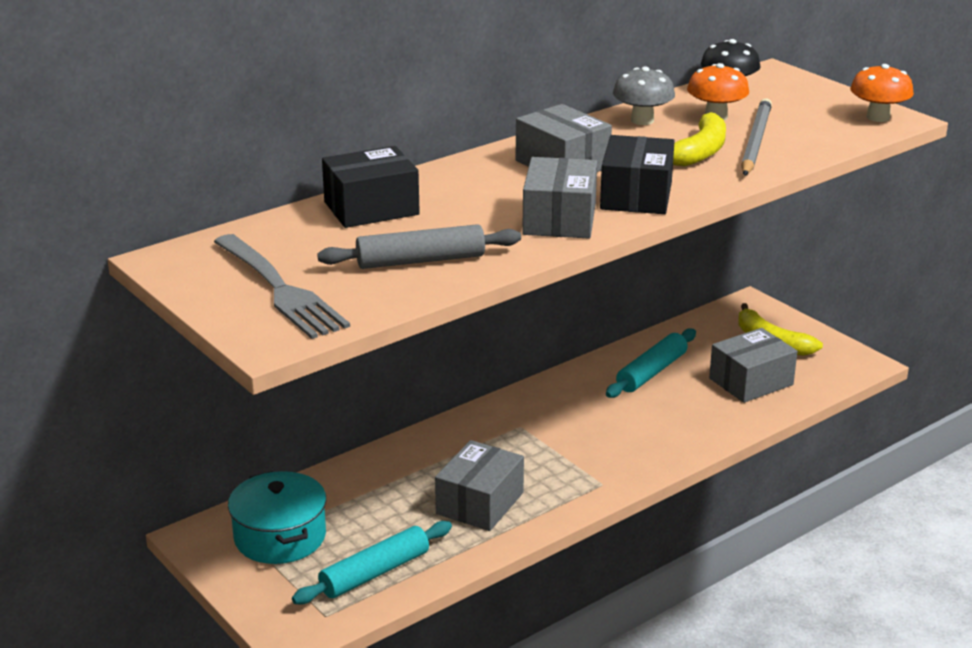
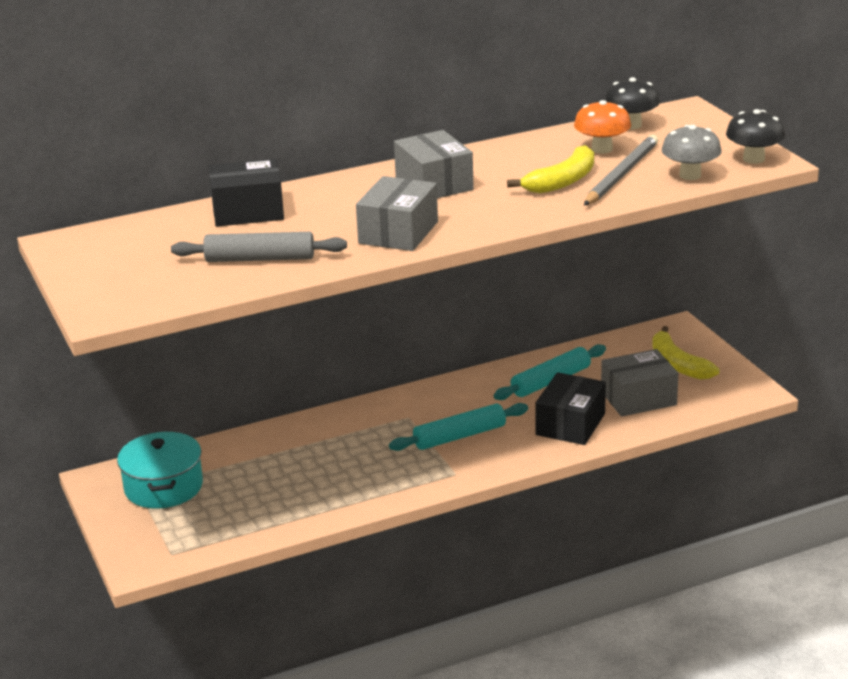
camera: 15 degrees right, 0 degrees up
grey fork [214,234,350,339] -> none
turquoise rolling pin [292,521,452,605] -> turquoise rolling pin moved to [389,403,528,451]
grey box [435,440,524,531] -> none
black box [600,135,675,214] -> black box moved to [536,372,606,445]
grey mushroom [613,66,675,125] -> grey mushroom moved to [662,125,722,180]
orange mushroom [850,64,914,122] -> black mushroom [726,109,785,164]

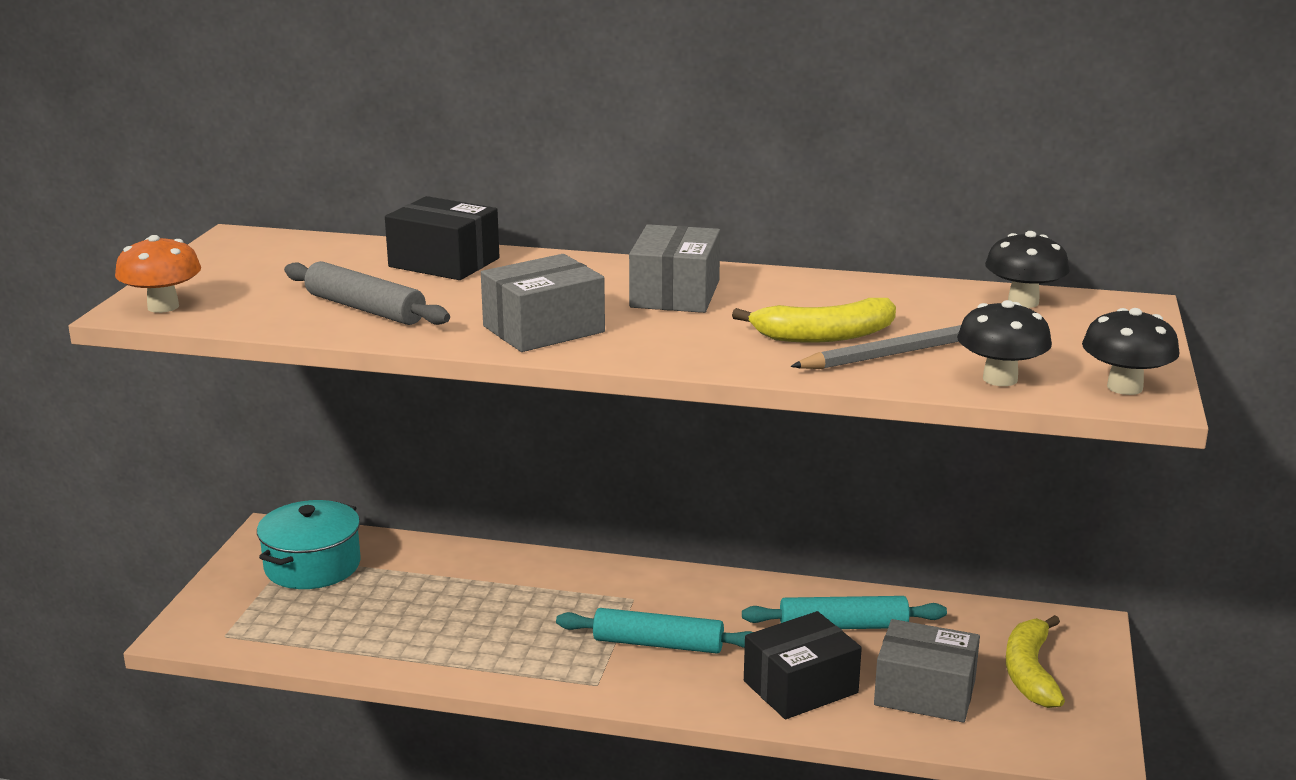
camera: 35 degrees right, 5 degrees down
orange mushroom [574,100,631,154] -> orange mushroom moved to [115,235,201,313]
grey mushroom [662,125,722,180] -> black mushroom [957,300,1052,386]

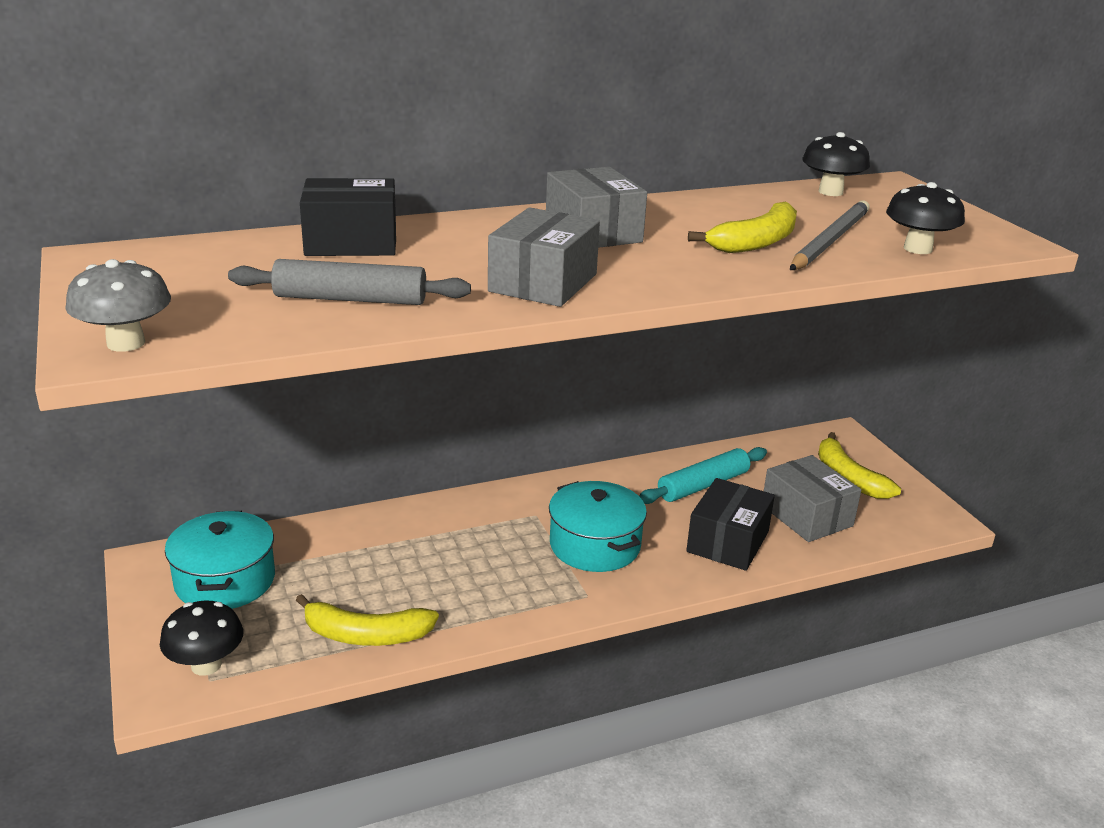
camera: 35 degrees left, 5 degrees up
orange mushroom [115,235,201,313] -> grey mushroom [65,259,171,352]
turquoise rolling pin [556,608,753,653] -> turquoise pot [549,481,647,572]
grey box [874,619,980,723] -> grey box turned 75 degrees clockwise [764,455,861,542]
black mushroom [1082,308,1180,395] -> black mushroom moved to [160,601,243,676]
none -> yellow banana [296,594,439,646]

